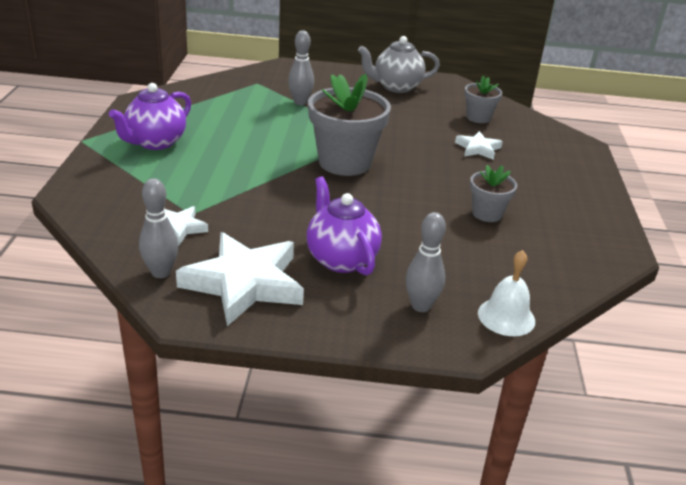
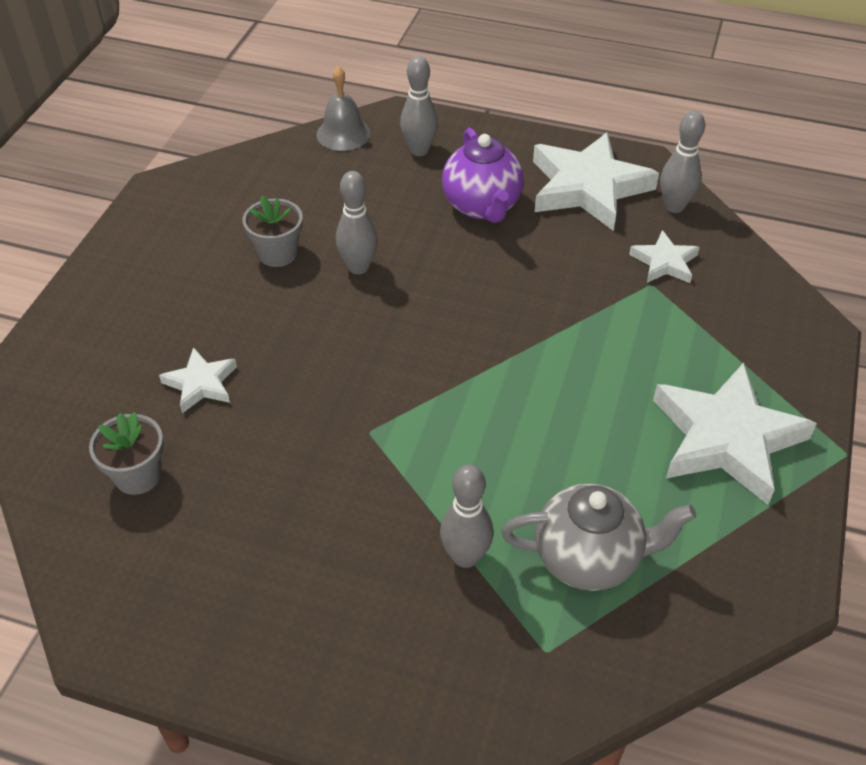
camera: 165 degrees left, 15 degrees up
purple teapot [109,83,191,150] -> white star [653,363,817,505]
grey flower pot [308,74,391,176] -> none
grey teapot [358,36,440,93] -> grey teapot moved to [501,484,696,591]
white bell [478,250,535,336] -> grey bell [316,66,371,151]
none -> grey bowling pin [336,171,378,274]

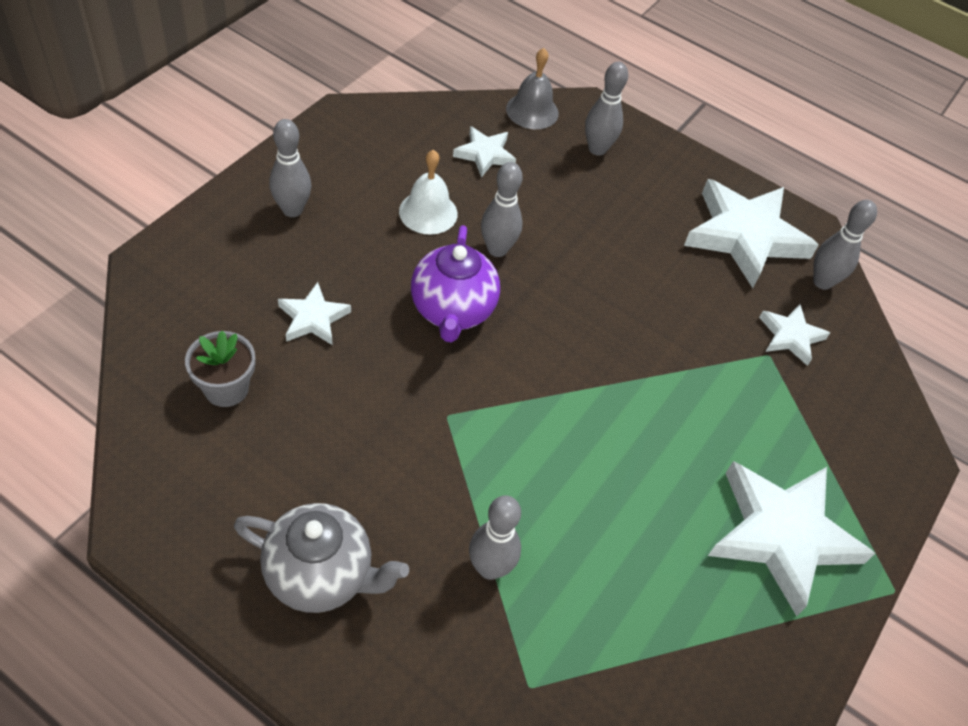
camera: 10 degrees right, 5 degrees up
grey flower pot [242,195,303,267] -> white bell [399,150,458,235]
purple teapot [442,128,524,223] -> purple teapot moved to [411,225,500,342]
grey teapot [501,484,696,591] -> grey teapot moved to [234,503,409,613]
none -> grey bowling pin [269,119,311,217]
none -> white star [453,126,516,177]

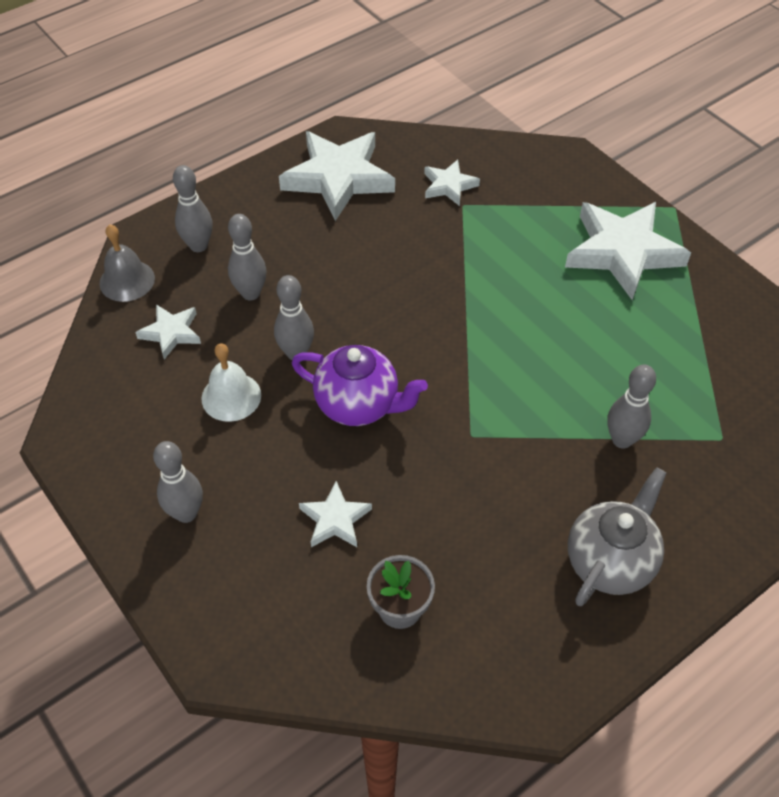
camera: 65 degrees left, 0 degrees up
grey bowling pin [813,200,877,290] -> grey bowling pin moved to [228,214,267,300]

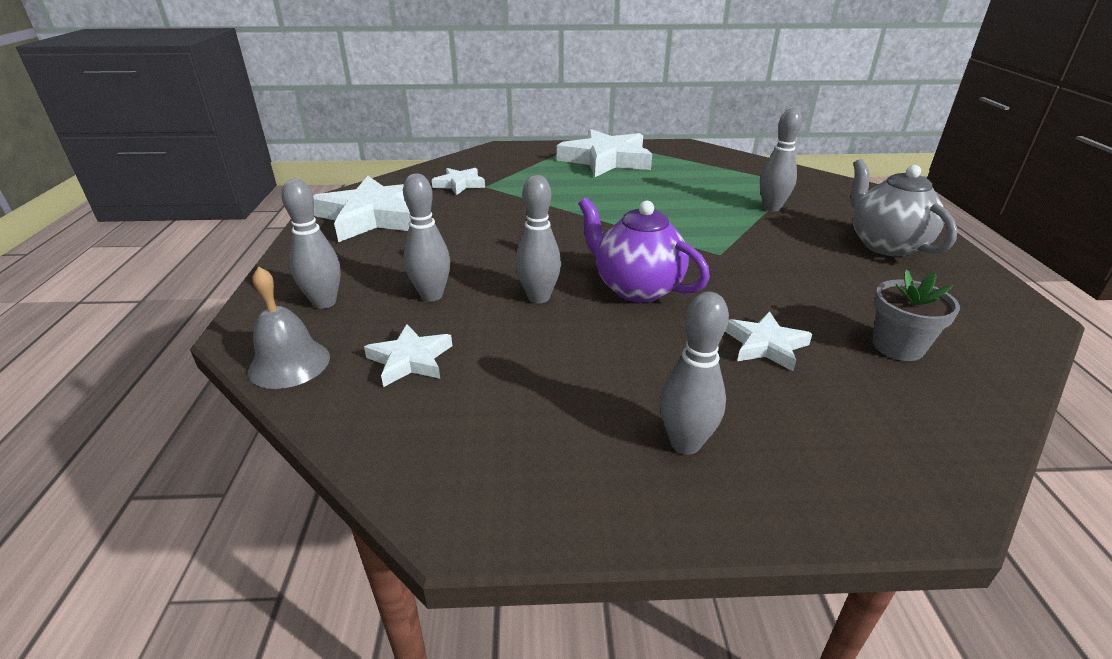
camera: 55 degrees left, 20 degrees down
white bell [201,343,261,422] -> none
purple teapot [292,345,428,426] -> purple teapot turned 105 degrees counterclockwise [578,197,710,303]

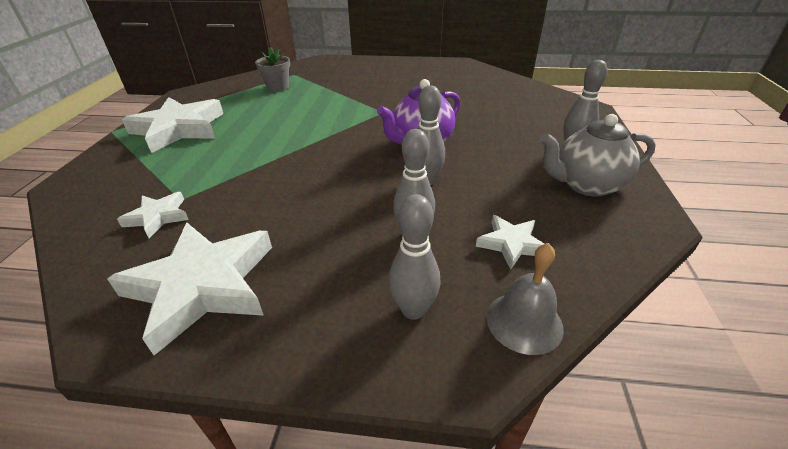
camera: 80 degrees left, 5 degrees up
white star [725,311,812,371] -> none
grey bowling pin [760,108,802,212] -> none
grey teapot [851,159,958,257] -> grey teapot moved to [540,114,656,197]
grey flower pot [872,269,960,361] -> grey flower pot moved to [255,47,290,92]

